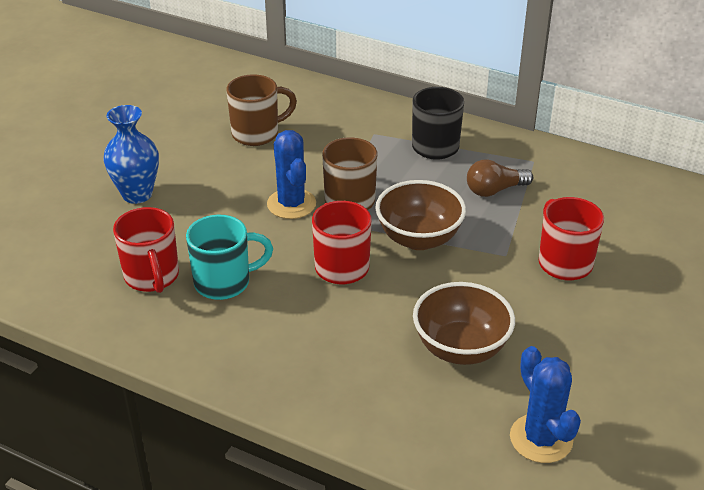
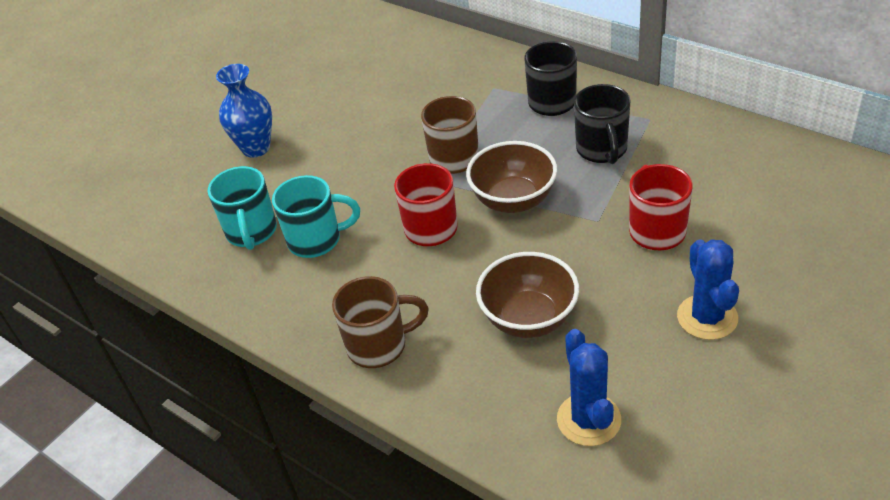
camera: 15 degrees right, 5 degrees up
red mug [113,207,179,293] -> turquoise mug [208,166,277,250]
brown mug [226,74,297,146] -> brown mug moved to [332,276,429,368]
blue cactus [267,130,316,219] -> blue cactus moved to [677,239,739,340]
brown light bulb [467,159,533,197] -> black mug [574,84,631,164]

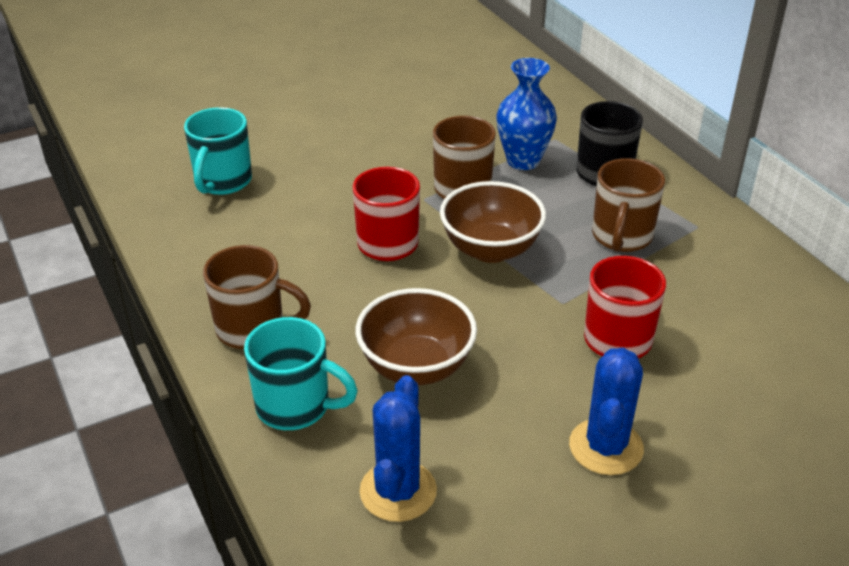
camera: 20 degrees right, 5 degrees down
blue vase [216,64,272,158] -> blue vase moved to [496,58,557,170]
turquoise mug [272,175,360,258] -> turquoise mug moved to [244,317,358,430]
black mug [574,84,631,164] -> brown mug [592,158,665,252]

